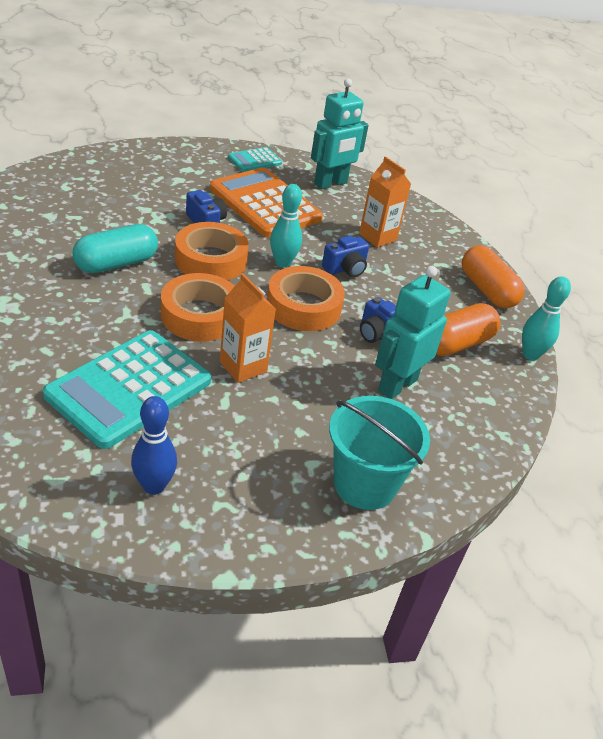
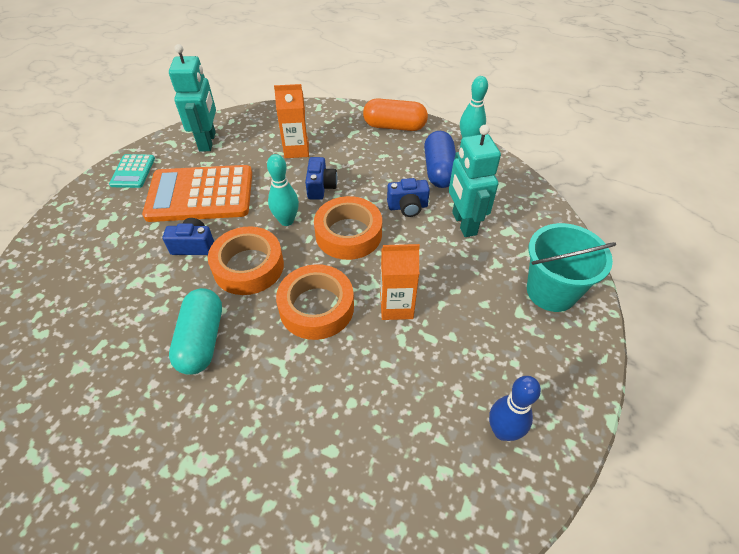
camera: 50 degrees left, 10 degrees up
turquoise calculator [43,330,211,449] -> none
orange capsule [436,303,500,356] -> blue capsule [424,131,456,188]

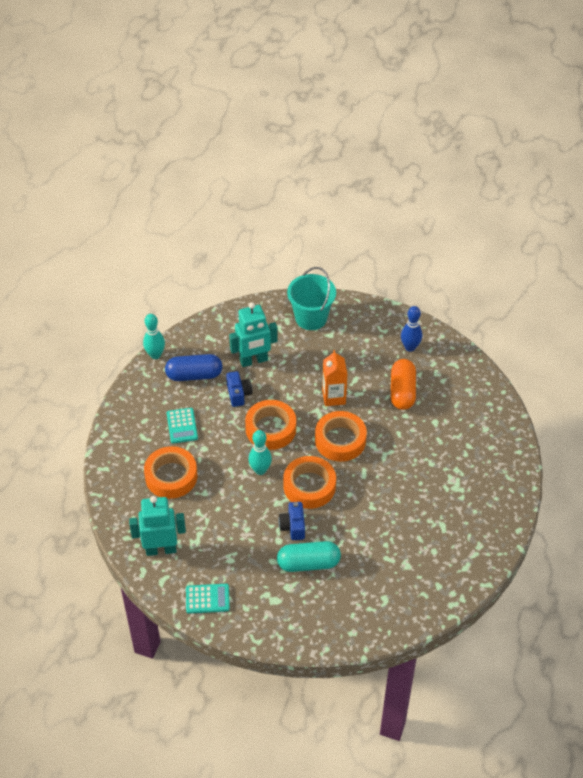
camera: 95 degrees left, 0 degrees up
orange calculator [142,165,252,222] -> none
turquoise capsule [169,288,222,375] -> turquoise capsule moved to [277,541,341,572]
orange carton [274,84,309,158] -> orange tape [144,446,197,499]
blue camera [305,157,338,200] -> none
orange capsule [363,98,428,131] -> orange capsule moved to [391,359,416,410]
none -> turquoise calculator [167,408,198,443]

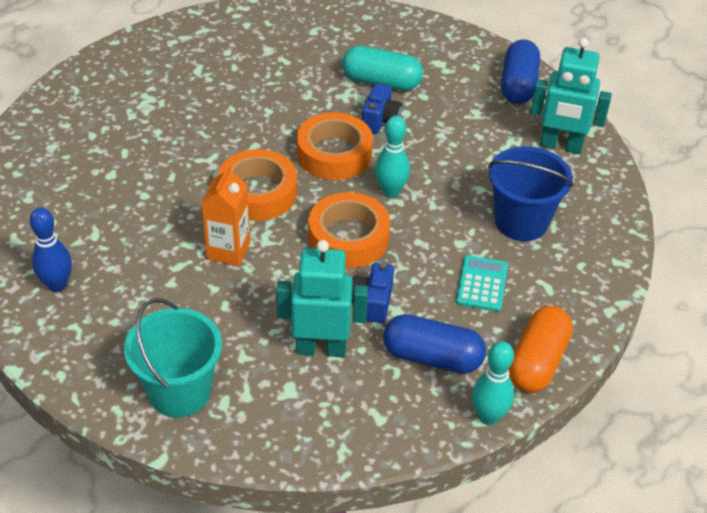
camera: 160 degrees left, 5 degrees down
orange tape [144,446,197,499] -> blue bucket [488,146,573,241]
turquoise calculator [186,584,230,614] -> blue capsule [501,40,540,104]
orange capsule [391,359,416,410] -> orange capsule moved to [509,306,573,392]

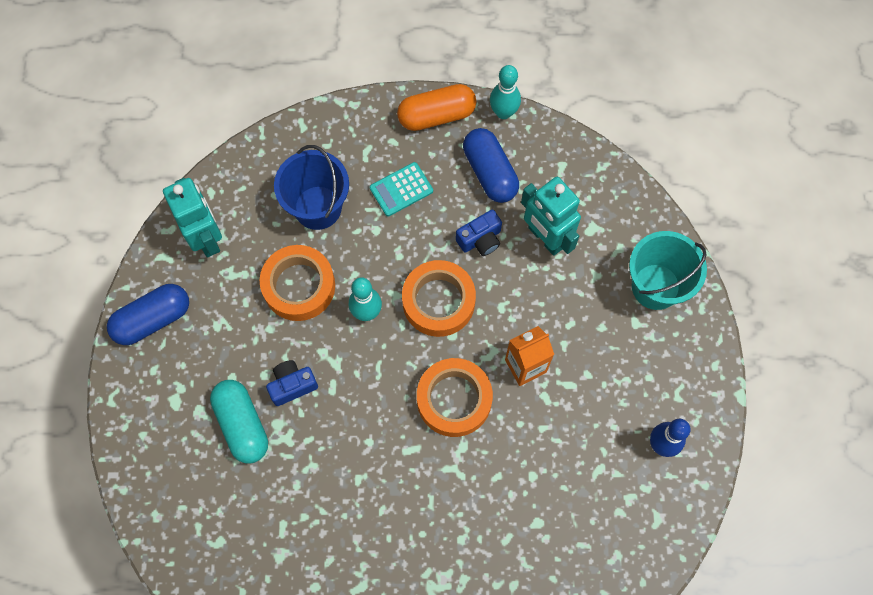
camera: 130 degrees left, 25 degrees up
orange tape [297,112,373,180] -> orange tape moved to [260,245,335,321]

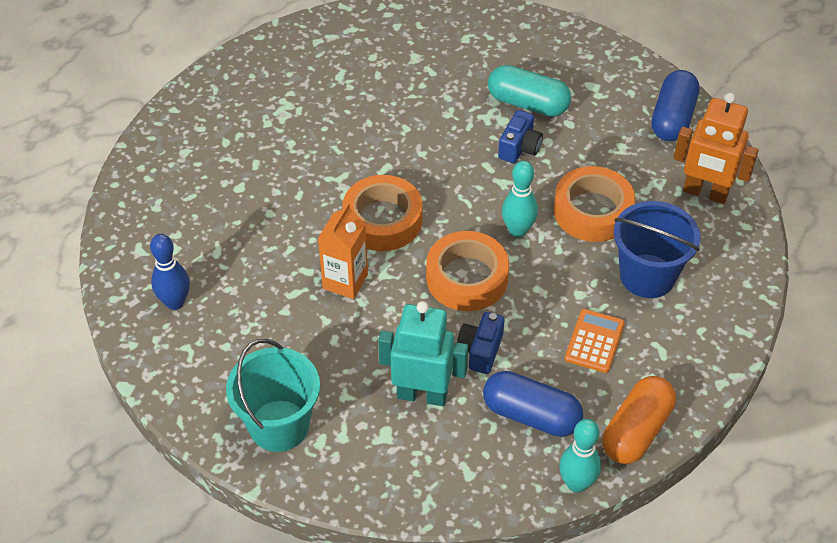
camera: 140 degrees right, 20 degrees down
turquoise robot [163,178,222,257] -> orange robot [673,93,759,204]
turquoise calculator [370,162,433,216] -> orange calculator [565,309,625,373]

